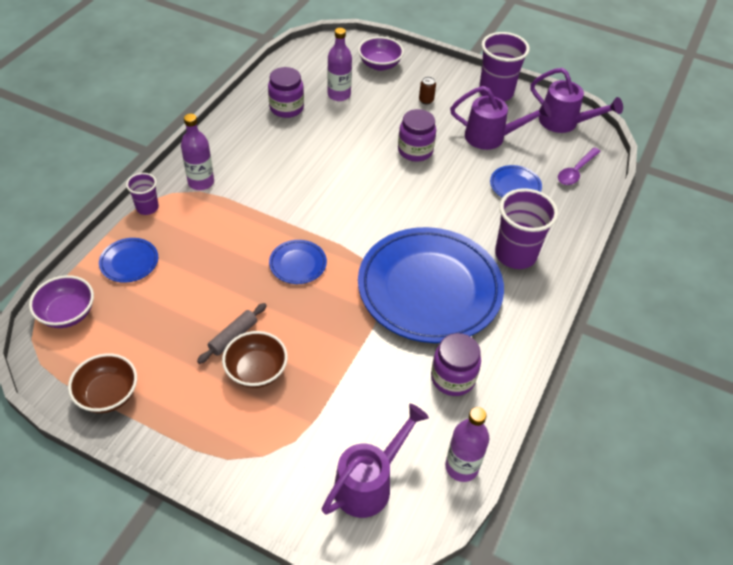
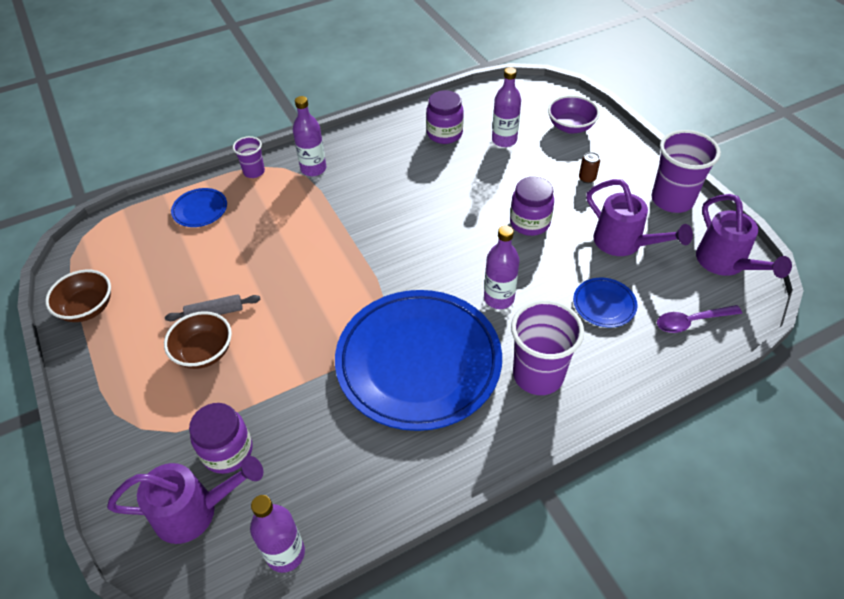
camera: 40 degrees right, 0 degrees up
purple bowl [29,275,94,328] -> none
blue plate [269,240,327,284] -> none
purple jar [431,333,481,396] -> purple jar moved to [189,403,253,474]
none -> purple bottle [484,225,520,309]

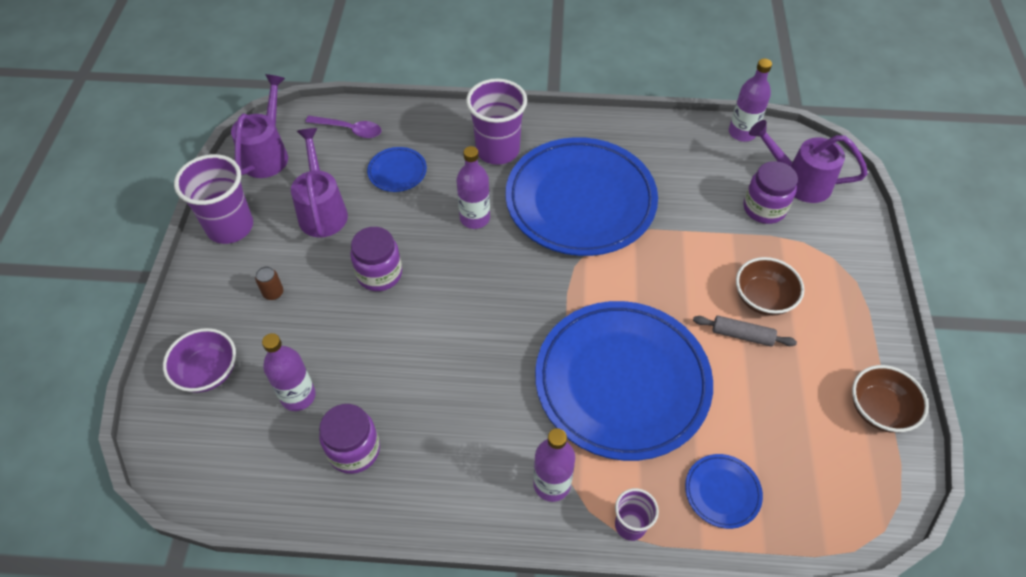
camera: 150 degrees left, 5 degrees up
none -> blue plate [535,301,713,461]

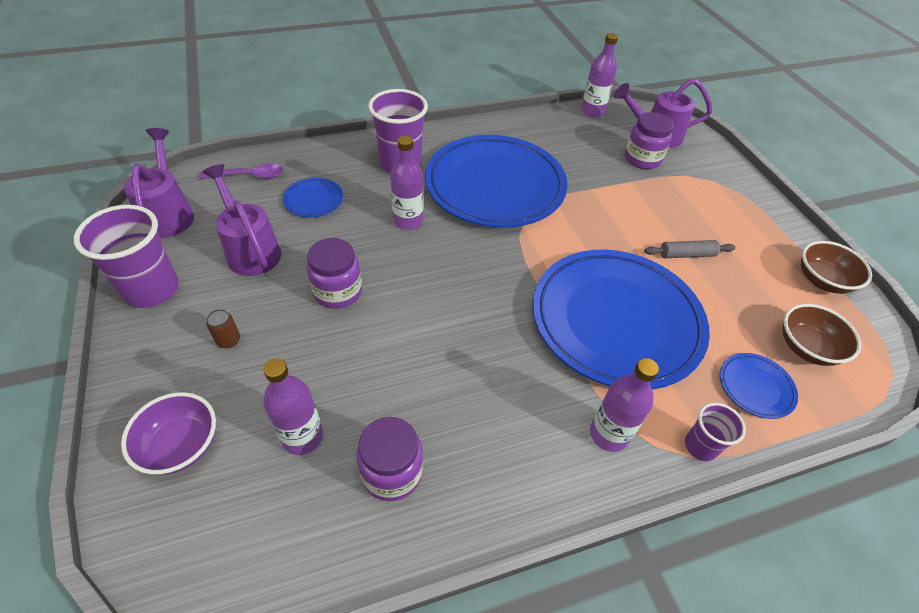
camera: 25 degrees left, 5 degrees down
brown bowl [736,257,804,316] -> brown bowl moved to [783,304,861,366]

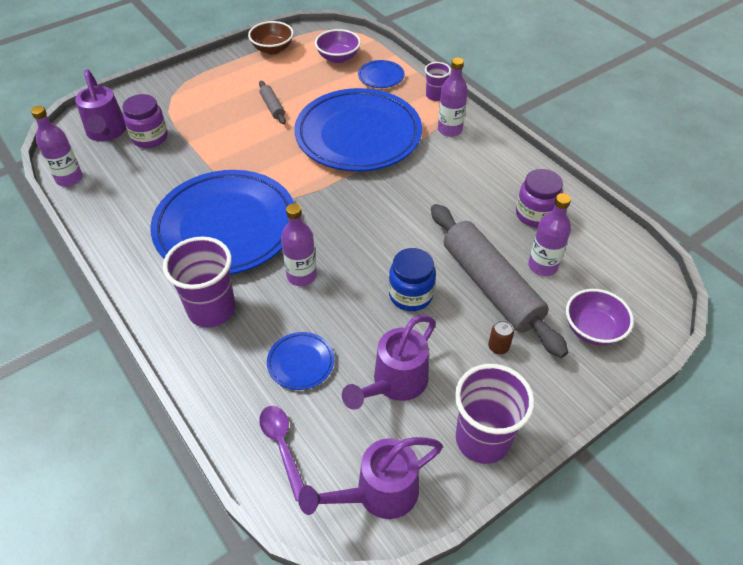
camera: 105 degrees left, 0 degrees up
purple jar [307,238,362,309] -> blue jar [389,248,436,311]
brown bowl [783,304,861,366] -> purple bowl [315,29,361,63]
none -> grey rolling pin [431,204,568,358]

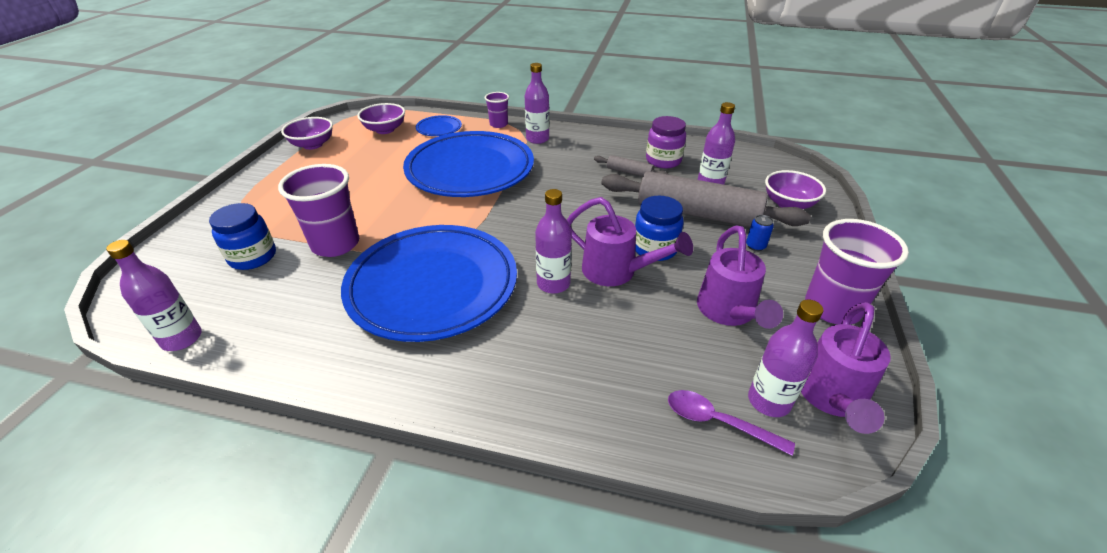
camera: 40 degrees left, 10 degrees down
purple watering can [75,69,126,141] -> purple watering can moved to [567,197,693,286]
purple jar [122,94,168,148] -> blue jar [209,203,276,270]
purple cup [163,237,236,328] -> purple cup moved to [278,164,359,257]
brown bowl [248,21,294,54] -> purple bowl [281,117,333,150]
grey rolling pin [259,81,286,124] -> grey rolling pin moved to [594,155,669,177]
blue plate [267,332,334,390] -> none
brown can [488,320,514,354] -> blue can [746,215,774,251]
none -> purple bottle [748,300,823,417]

